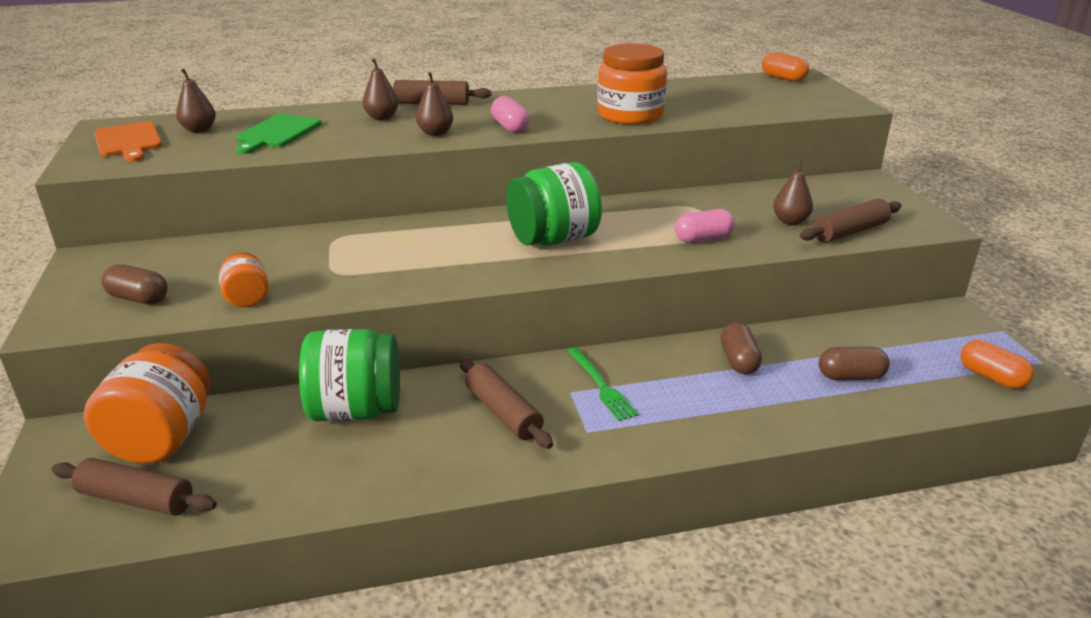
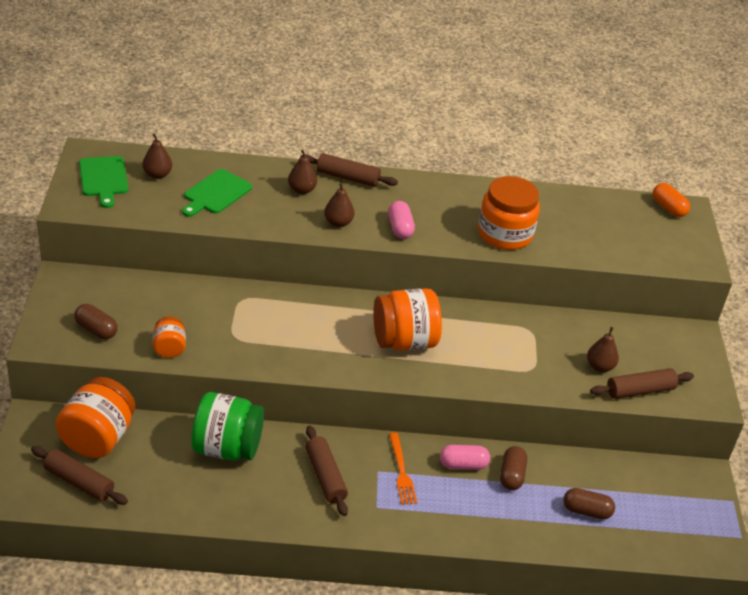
camera: 10 degrees right, 10 degrees up
orange cutting board [94,121,162,162] -> green cutting board [79,156,128,208]
green jar [506,162,602,246] -> orange jar [373,288,442,351]
green fork [567,347,638,421] -> orange fork [389,432,417,505]
pink capsule [675,209,735,243] -> pink capsule moved to [440,445,490,470]
orange capsule [961,340,1034,389] -> none

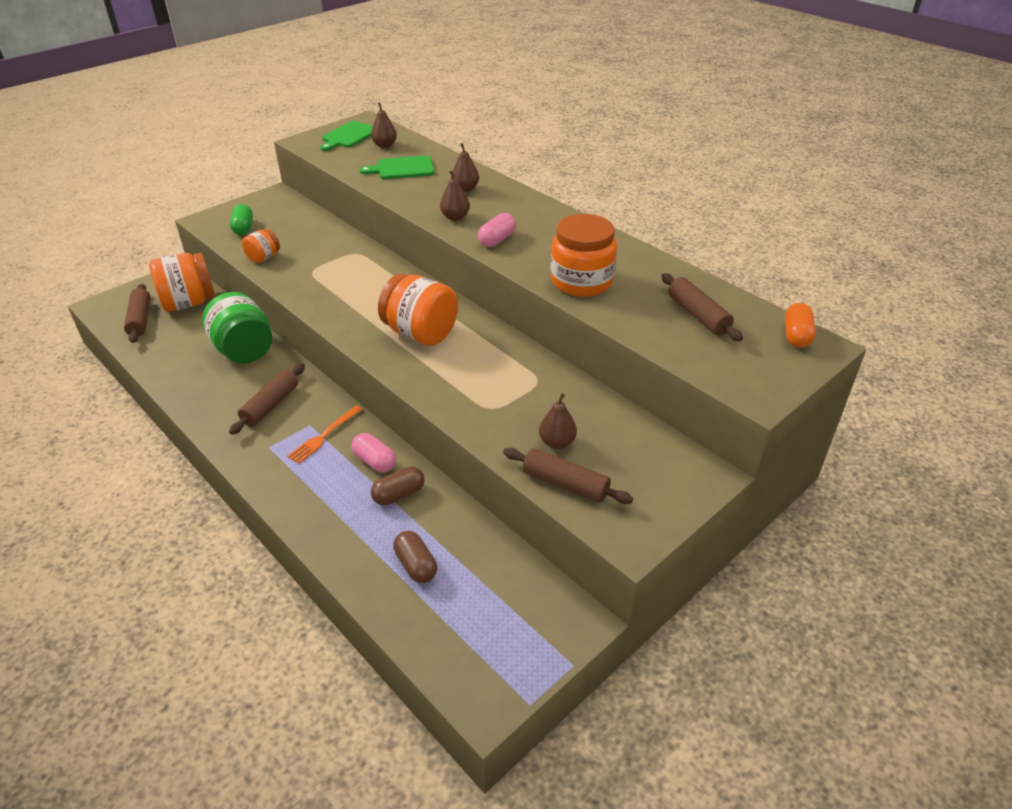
camera: 50 degrees right, 0 degrees up
brown capsule [74,304,118,339] -> green capsule [230,204,253,235]
brown rolling pin [300,153,398,187] -> brown rolling pin moved to [661,273,743,342]

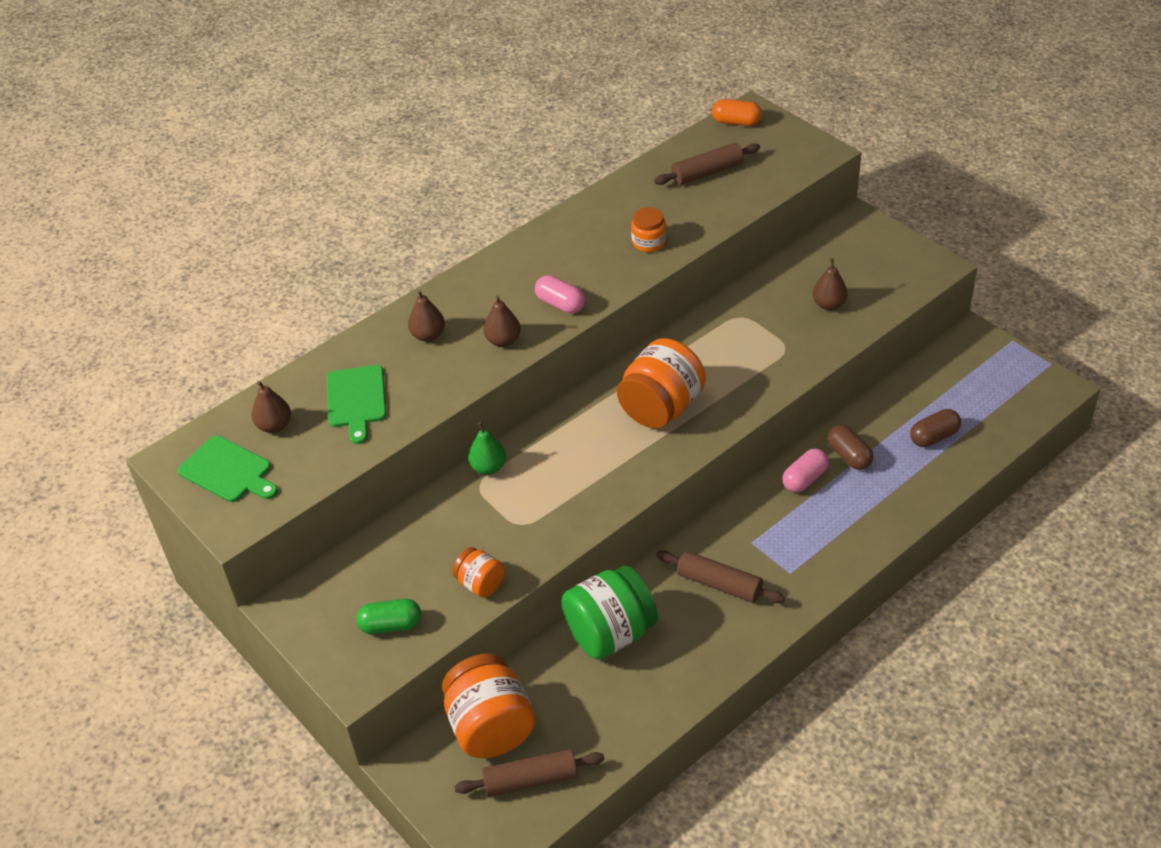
camera: 85 degrees left, 5 degrees up
orange fork [287,405,363,464] -> none
brown rolling pin [503,448,633,504] -> none
orange jar [550,214,617,297] -> orange jar [631,207,667,252], size x0.52
none -> green pear [468,422,506,475]

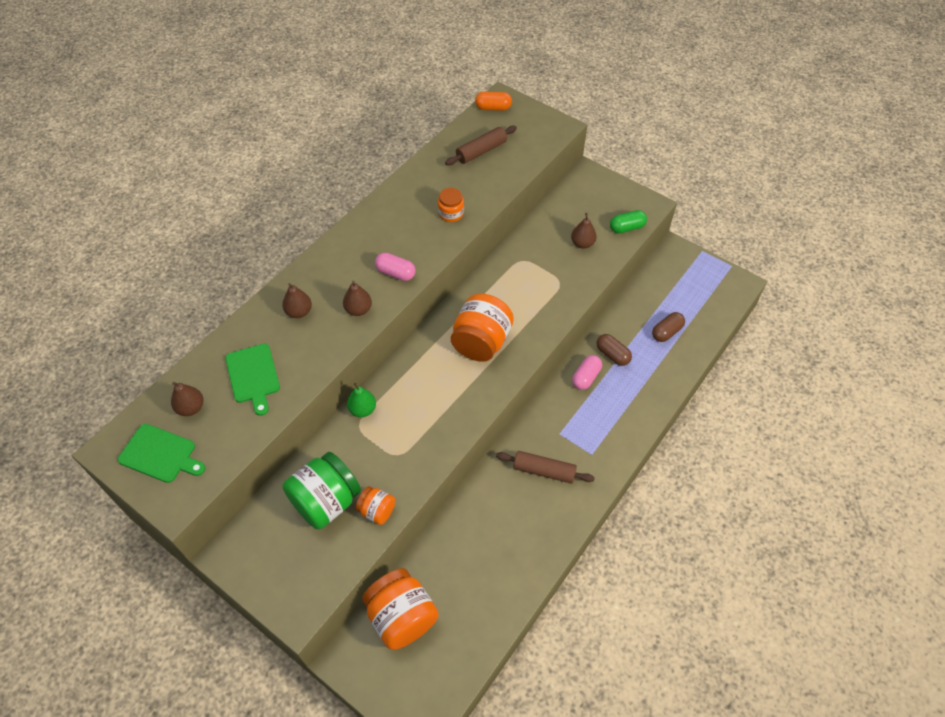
camera: 15 degrees left, 10 degrees up
green capsule [356,599,421,634] -> green capsule moved to [610,210,647,233]
brown rolling pin [454,749,605,797] -> none
green jar [561,566,658,660] -> green jar moved to [283,452,361,529]

